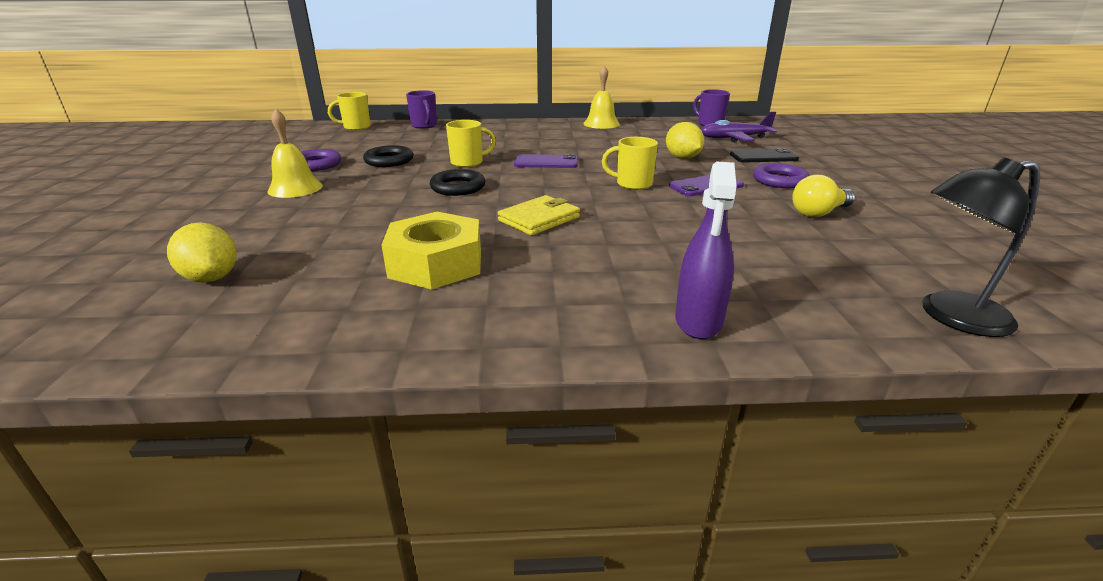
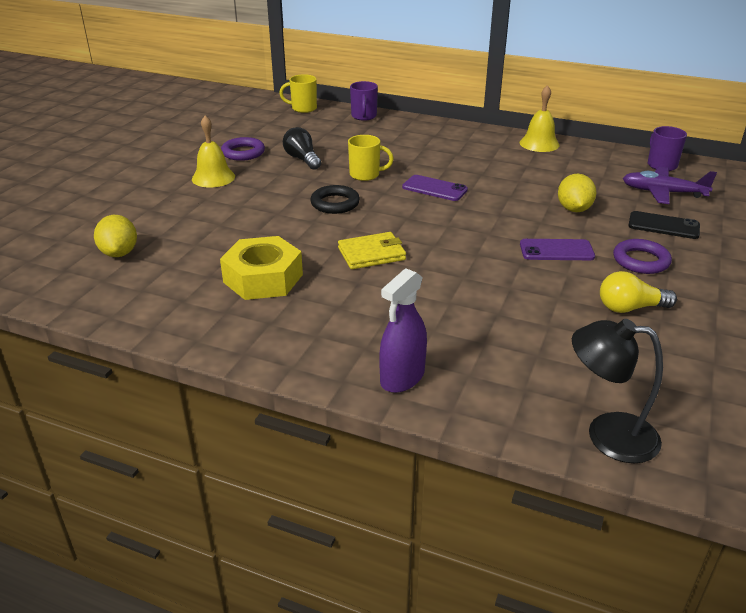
camera: 25 degrees right, 5 degrees up
black ring [363,145,413,167] -> black light bulb [283,127,321,170]
yellow mug [602,137,658,190] -> none

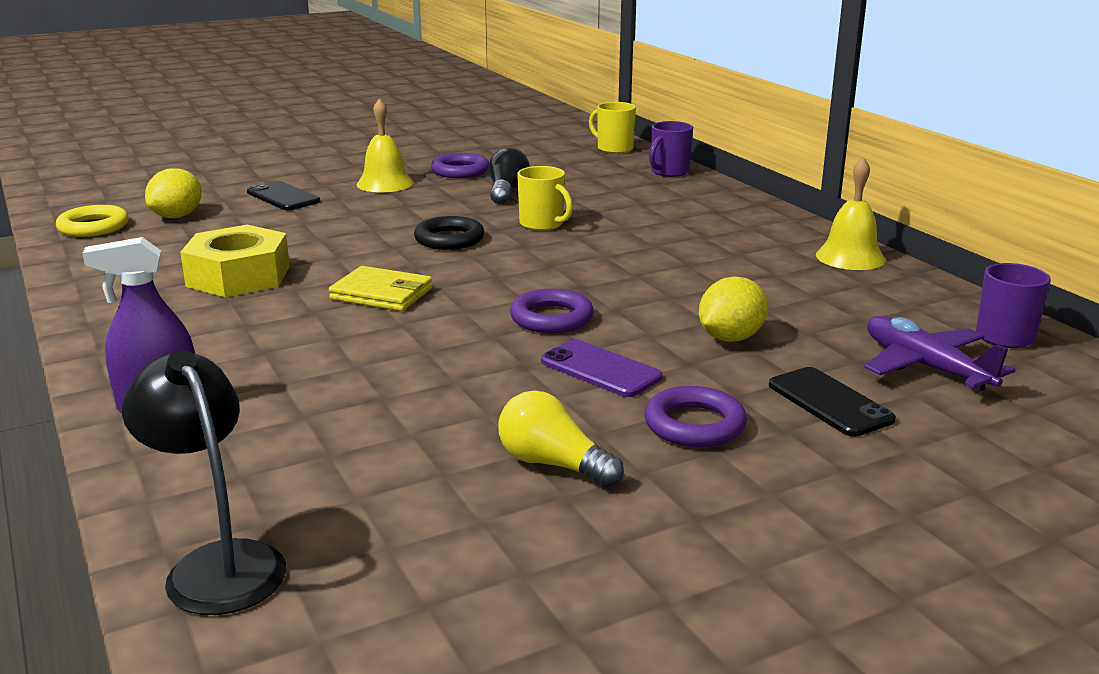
camera: 40 degrees right, 10 degrees down
purple phone [402,175,468,201] -> none
none -> yellow ring [56,205,129,237]
none -> black phone [247,181,320,210]
none -> purple ring [510,289,594,333]

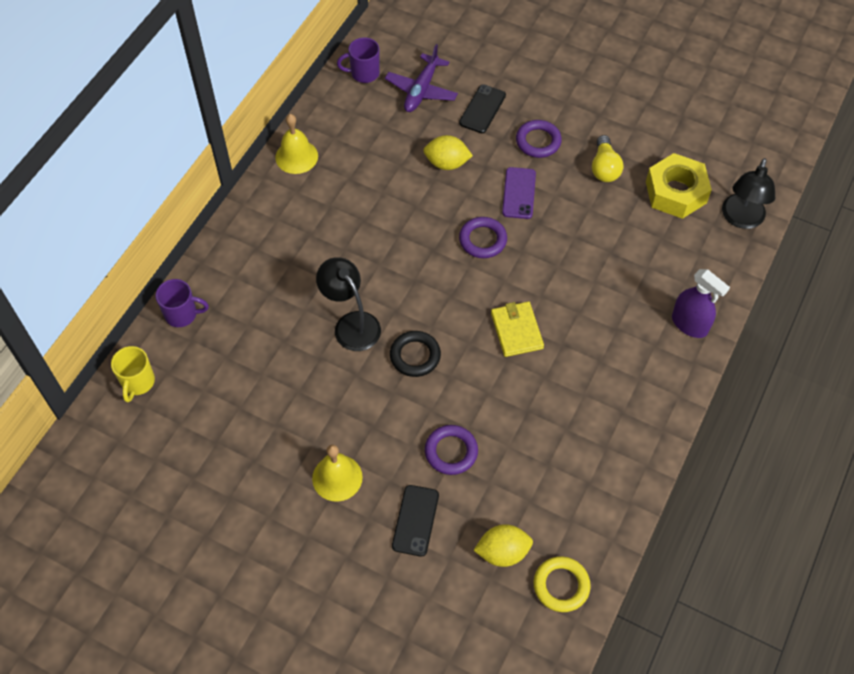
camera: 125 degrees left, 35 degrees up
yellow nut [180,225,290,297] -> yellow nut moved to [646,153,712,219]
purple ring [431,153,489,178] -> purple ring moved to [425,425,478,475]
black light bulb [489,148,530,204] -> none
yellow mug [517,166,573,231] -> black lamp [316,257,381,351]

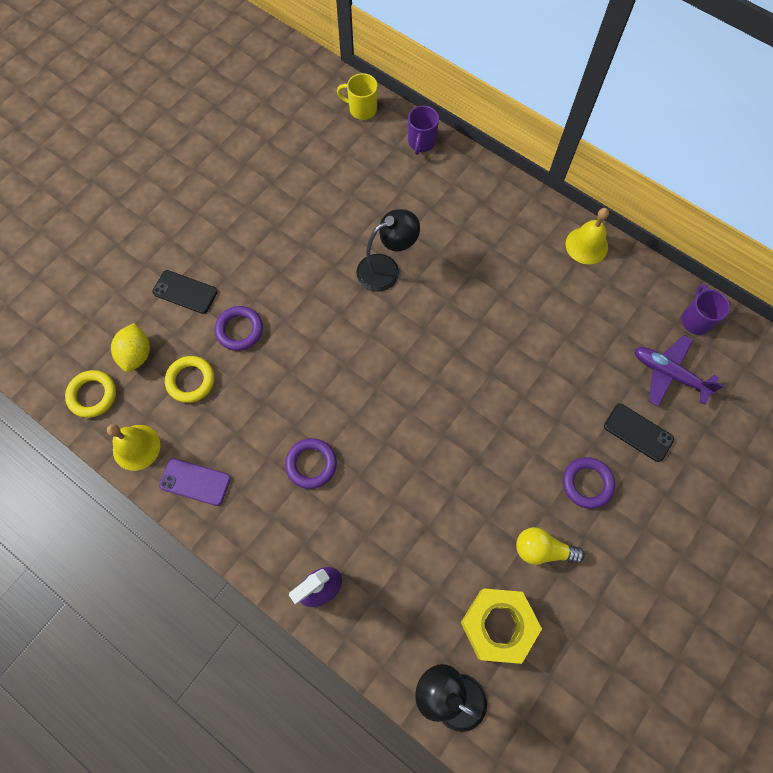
camera: 100 degrees right, 10 degrees up
yellow bell [312,445,363,502] -> yellow bell moved to [107,424,160,471]
black ring [390,331,441,377] -> none
yellow lemon [424,135,473,170] -> none
purple ring [459,217,507,258] -> purple ring moved to [285,438,337,489]
yellow wallet [491,302,544,357] -> none
purple phone [502,167,536,219] -> purple phone moved to [159,458,231,506]
none -> yellow ring [165,356,214,403]

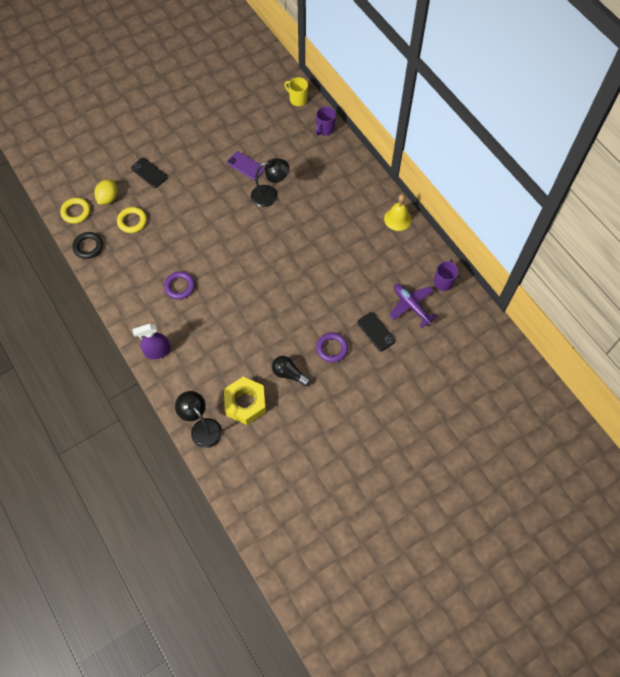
camera: 20 degrees right, 5 degrees down
yellow bell [107,424,160,471] -> black ring [73,232,103,259]
purple phone [159,458,231,506] -> purple phone moved to [227,151,265,180]
purple ring [215,306,263,351] -> none
yellow light bulb [516,527,584,565] -> black light bulb [272,356,310,386]

